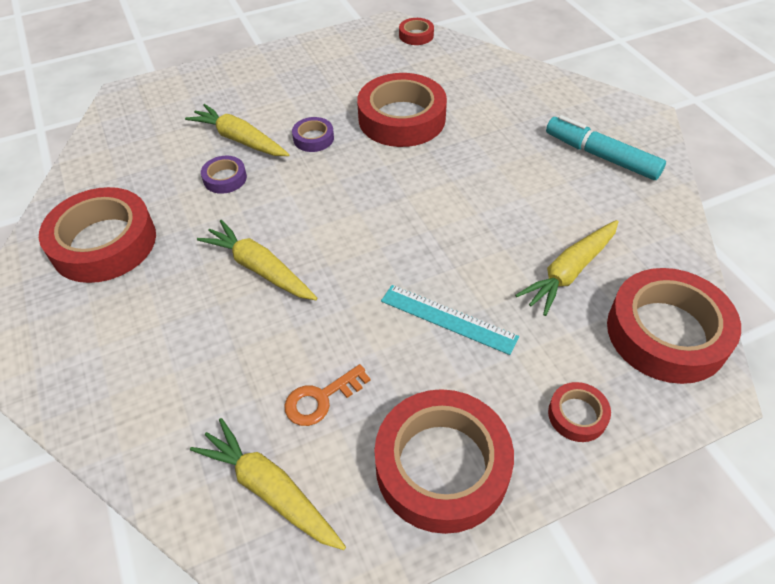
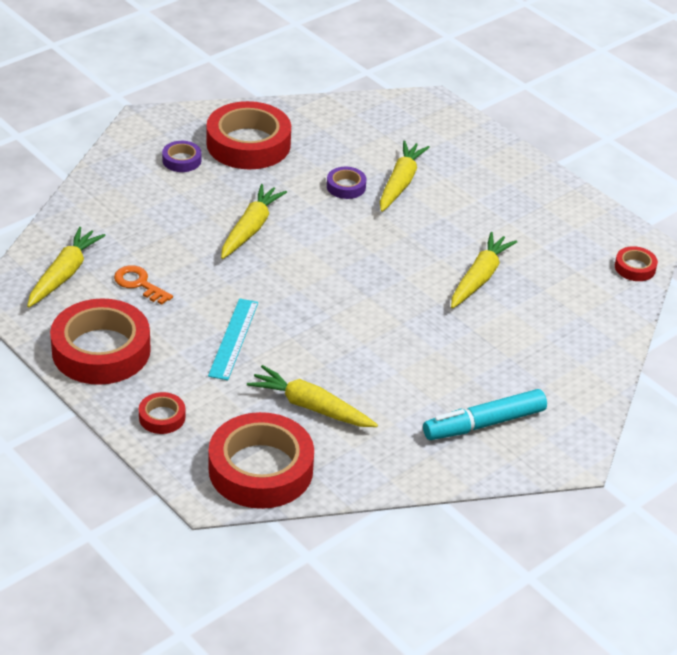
camera: 70 degrees right, 10 degrees down
purple tape [292,117,334,152] -> purple tape moved to [162,141,201,172]
red tape [357,73,447,147] -> yellow carrot [451,232,517,309]
turquoise marker [546,115,666,180] -> turquoise marker turned 135 degrees counterclockwise [423,389,547,440]

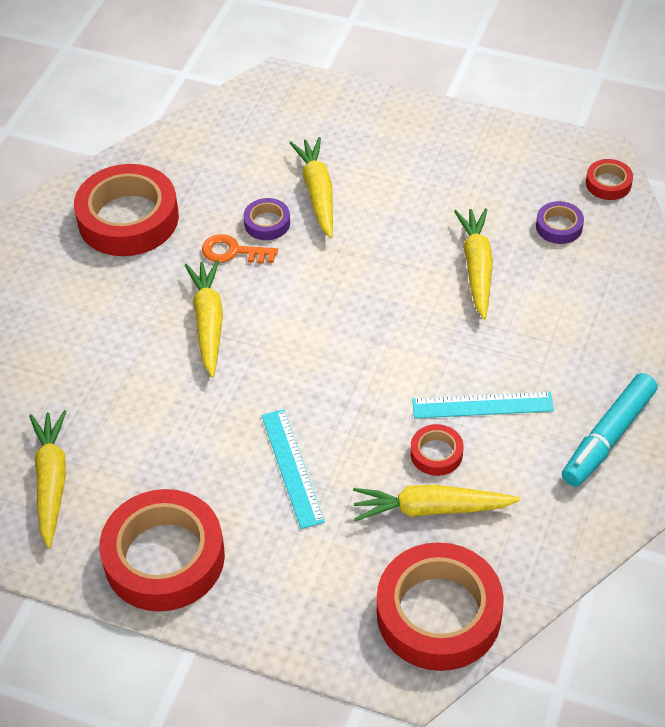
camera: 25 degrees left, 10 degrees up
orange key [114,265,173,305] -> orange key moved to [202,234,278,264]
red tape [139,392,185,434] -> red tape moved to [410,424,463,476]
purple tape [162,141,201,172] -> purple tape moved to [536,201,584,244]
none -> turquoise ruler [412,392,554,418]

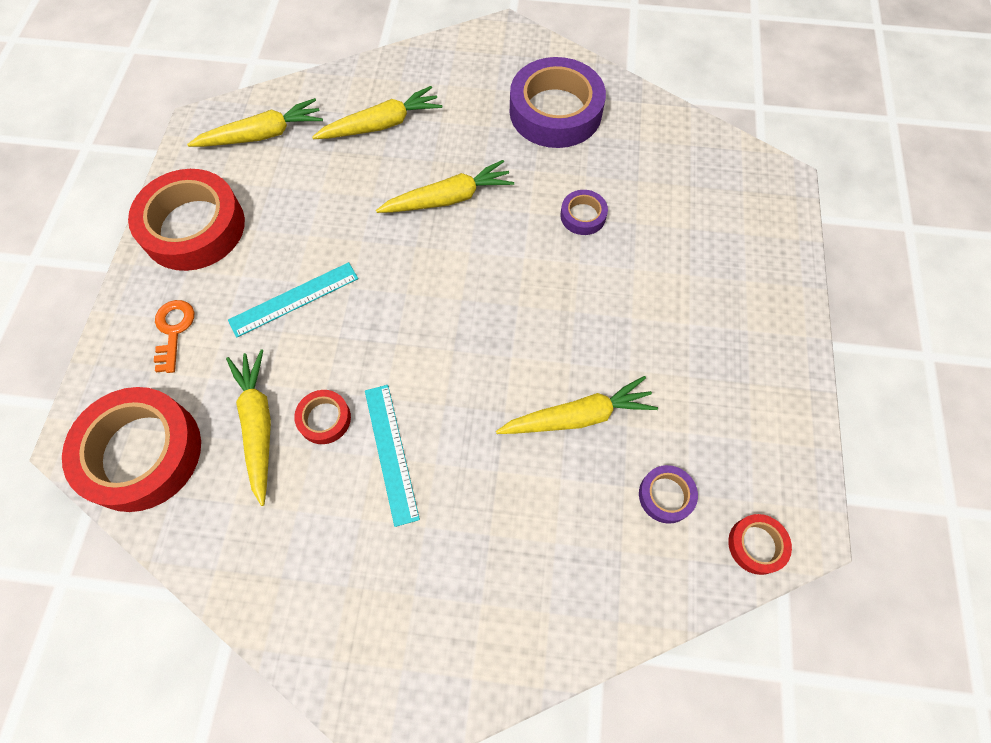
camera: 75 degrees right, 15 degrees up
red tape [74,164,179,256] -> purple tape [510,57,606,148]
orange key [202,234,278,264] -> orange key moved to [154,300,194,373]
yellow carrot [290,137,333,238] -> yellow carrot moved to [312,86,442,139]
turquoise marker [562,373,657,487] -> none

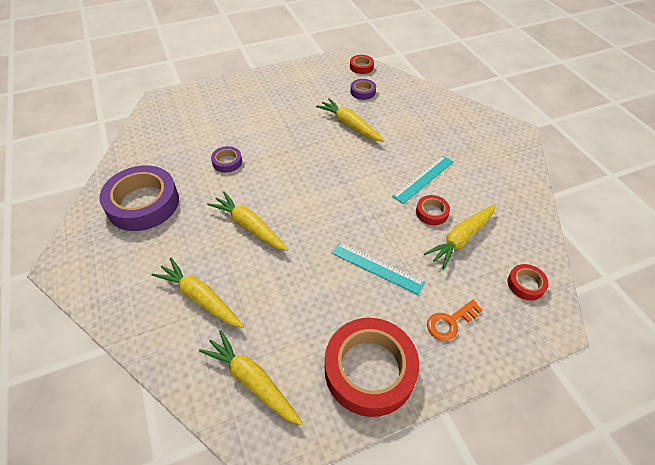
camera: 120 degrees left, 15 degrees down
red tape [62,387,201,512] -> red tape [507,264,549,300], size x0.46

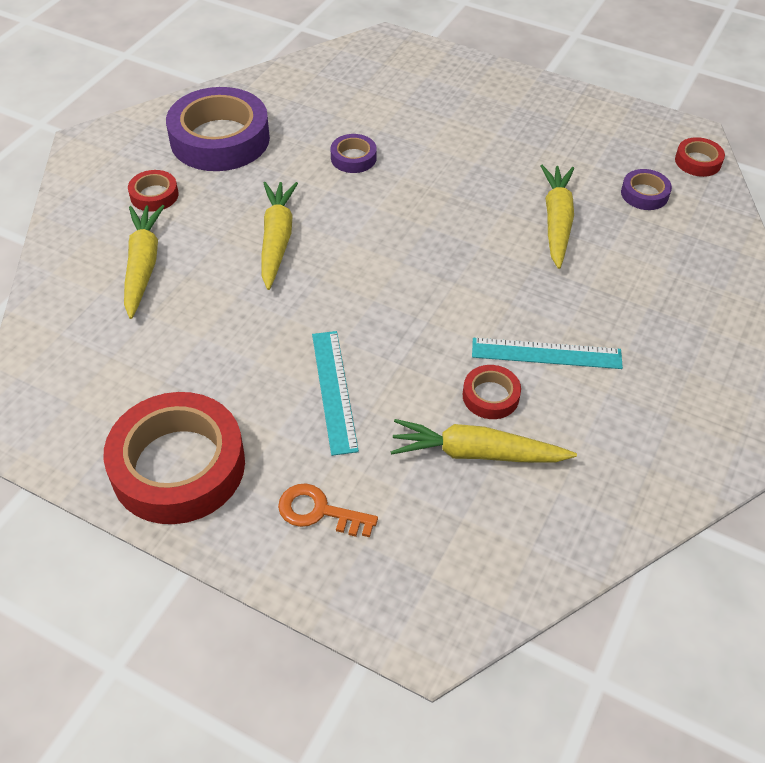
camera: 50 degrees right, 0 degrees up
yellow carrot [199,330,303,425] -> none
red tape [507,264,549,300] -> red tape moved to [128,170,178,212]

